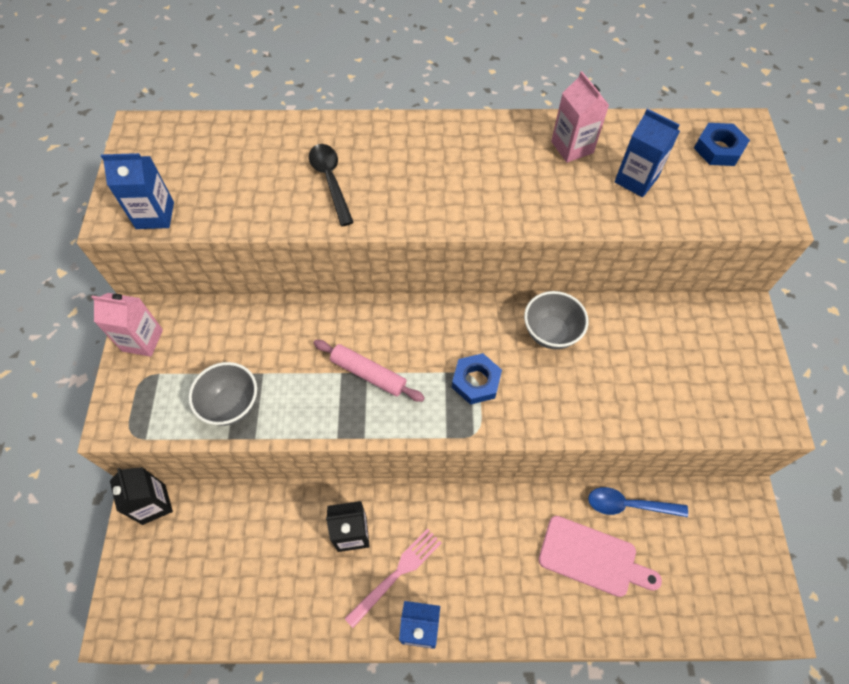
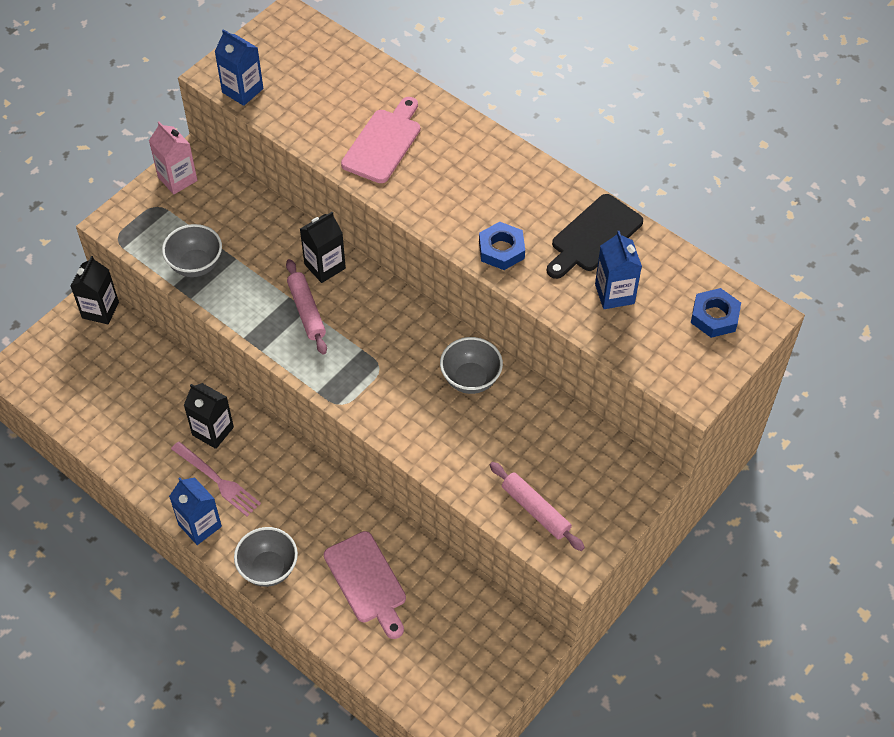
camera: 40 degrees right, 5 degrees down
black spoon [309,144,354,226] -> pink cutting board [341,97,420,183]
pink fork [344,529,441,628] -> pink fork turned 45 degrees clockwise [171,441,261,517]
blue nut [452,353,502,405] -> blue nut moved to [479,222,525,270]
pink carton [551,71,609,163] -> black cutting board [547,194,643,279]
blue spoon [588,487,688,517] -> none
none -> grey bowl [234,527,298,587]
none -> black carton [300,212,346,283]
none -> pink rolling pin [490,462,585,551]

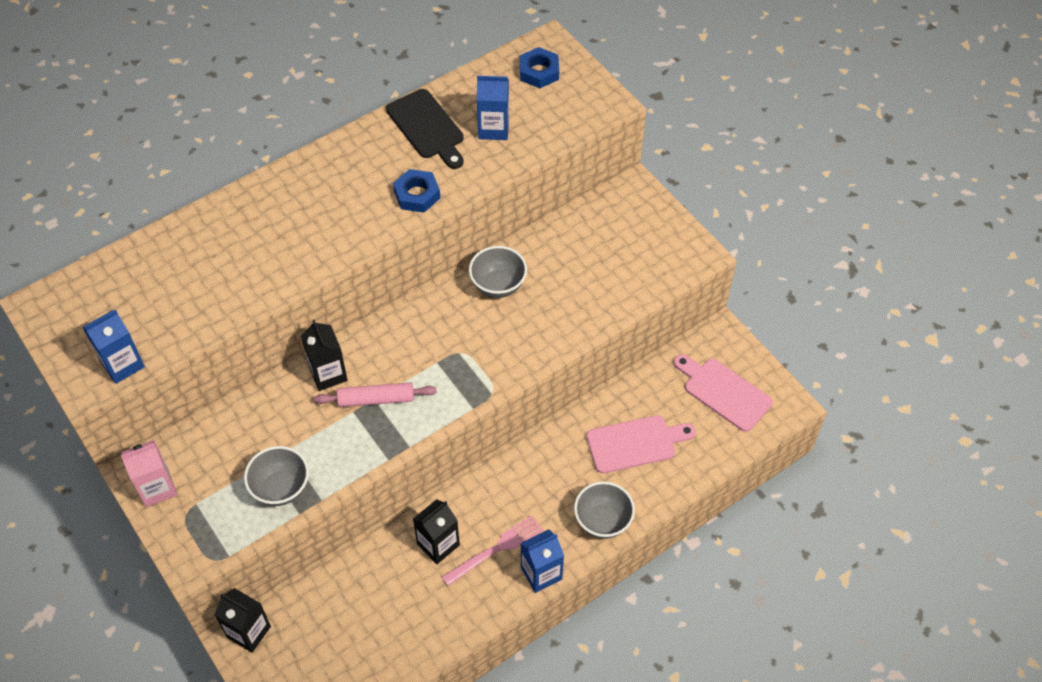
camera: 75 degrees left, 0 degrees up
pink cutting board [341,97,420,183] -> pink cutting board moved to [674,354,773,432]
pink rolling pin [490,462,585,551] -> none

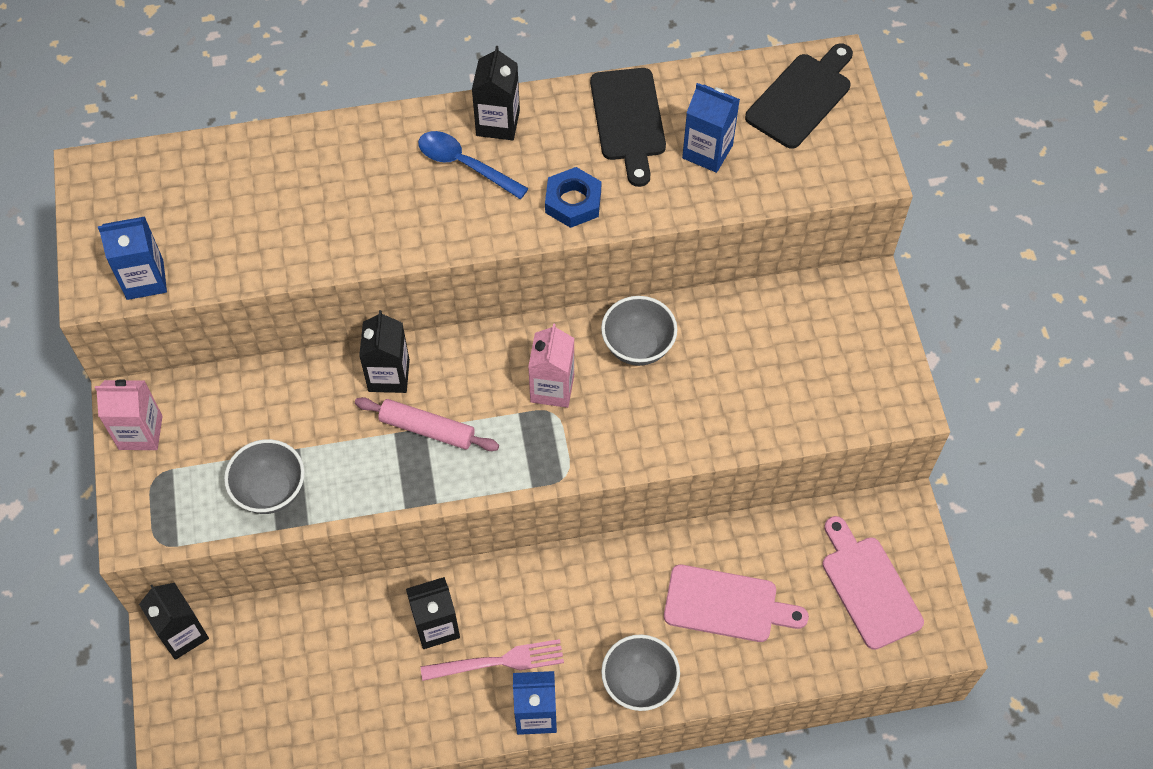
camera: 25 degrees right, 5 degrees up
blue nut [520,47,559,88] -> black cutting board [745,43,853,149]
none -> blue spoon [418,131,529,199]
none -> black carton [472,46,520,140]
none -> pink carton [528,323,574,408]

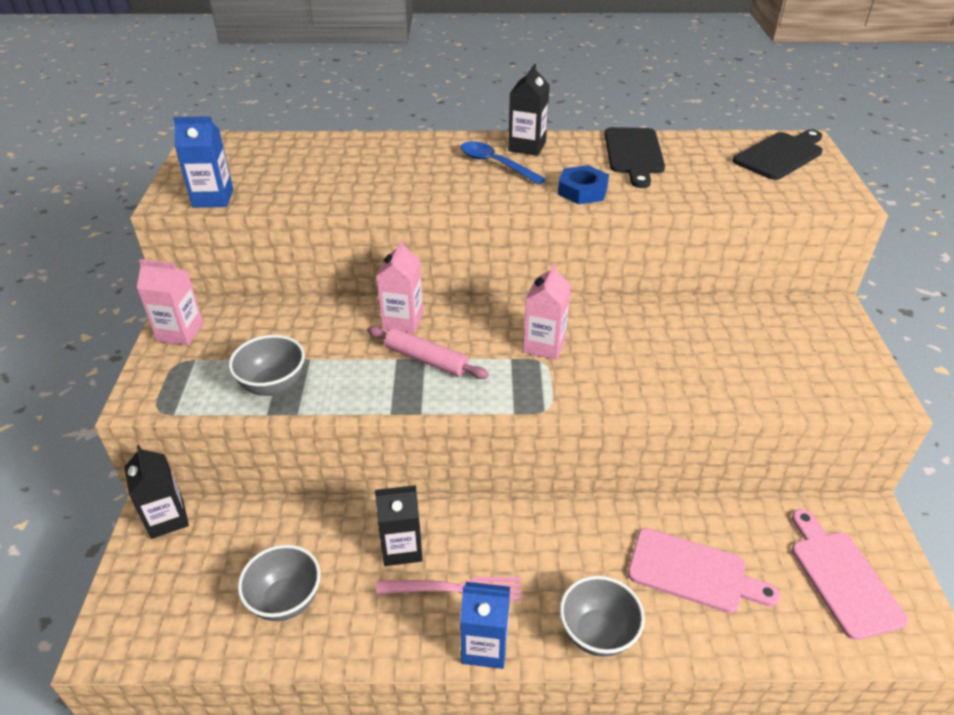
camera: 10 degrees right, 20 degrees down
black carton [359,310,410,393] -> pink carton [376,240,423,333]
grey bowl [601,296,677,366] -> grey bowl moved to [238,544,321,621]
blue carton [682,83,740,173] -> none

